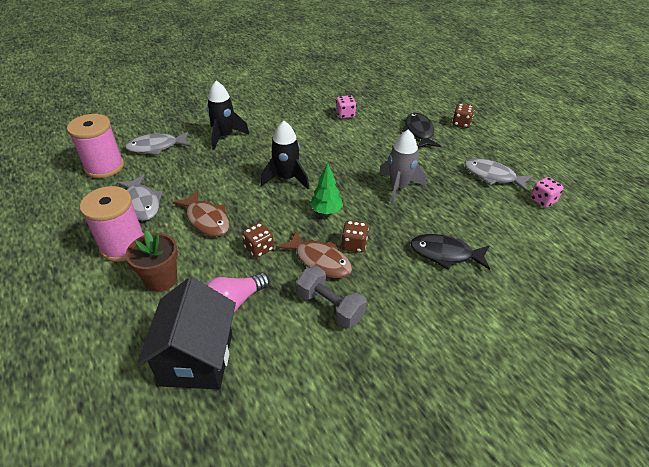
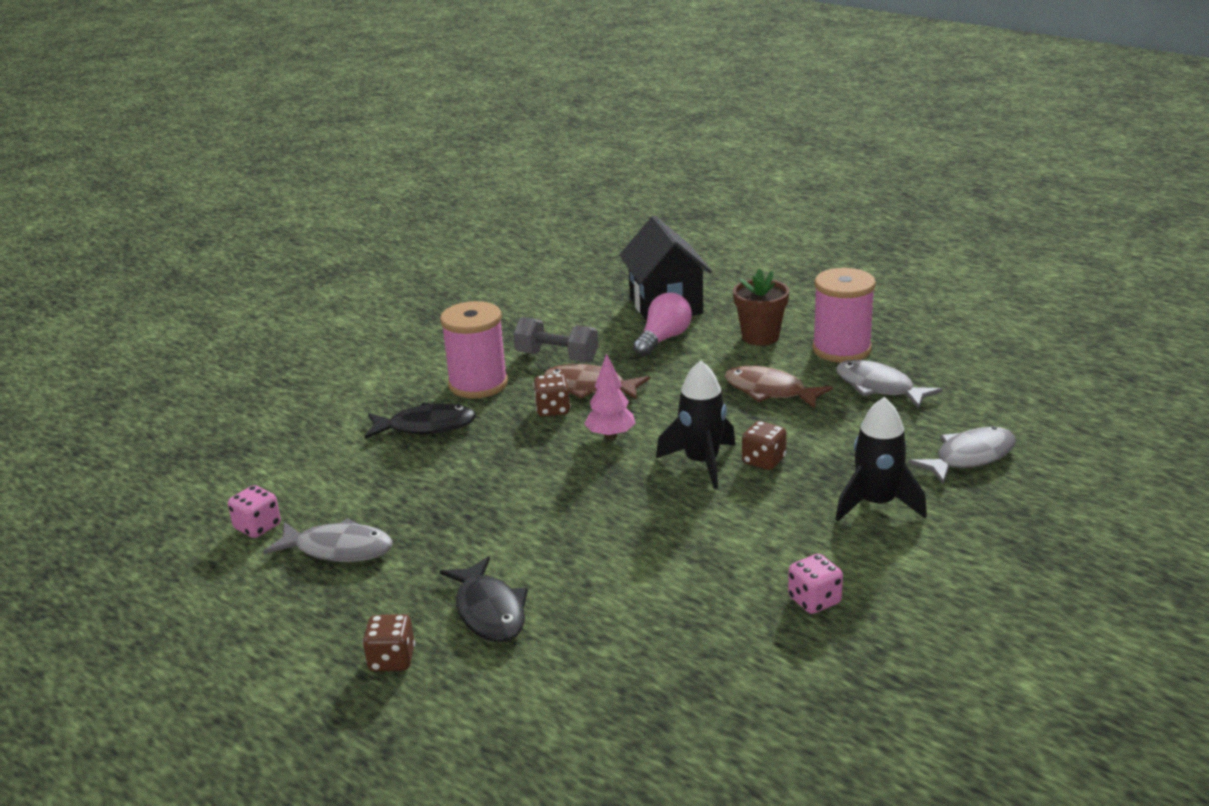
camera: 165 degrees right, 15 degrees down
pink spool [67,114,124,178] -> pink spool moved to [440,301,508,399]
brown dice [242,223,274,258] -> brown dice moved to [742,421,787,470]
green tree [310,163,343,214] -> pink tree [585,353,636,440]
pink dice [336,95,356,119] -> pink dice moved to [788,554,843,614]
grey rocket [379,129,426,205] -> none

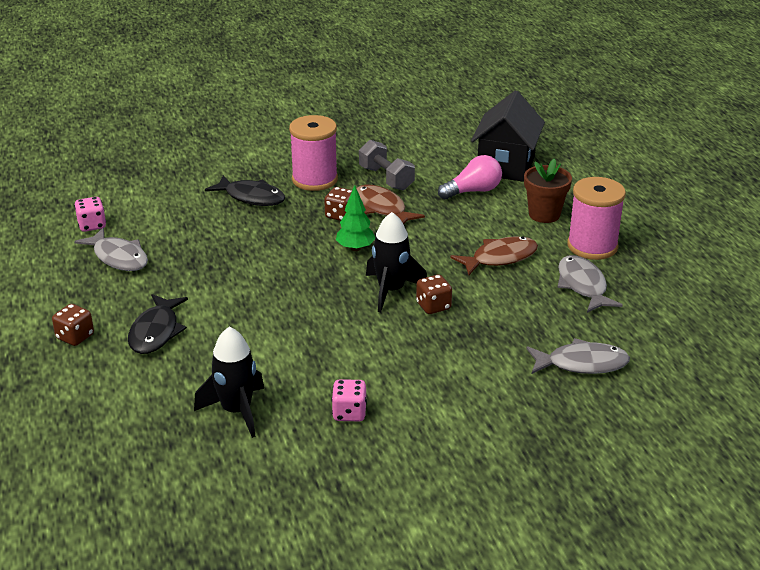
camera: 30 degrees right, 5 degrees up
pink tree [585,353,636,440] -> green tree [336,185,375,251]
brown fish [725,366,833,409] -> brown fish turned 90 degrees clockwise [450,237,538,275]
black rocket [836,397,927,521] -> black rocket moved to [194,327,264,438]

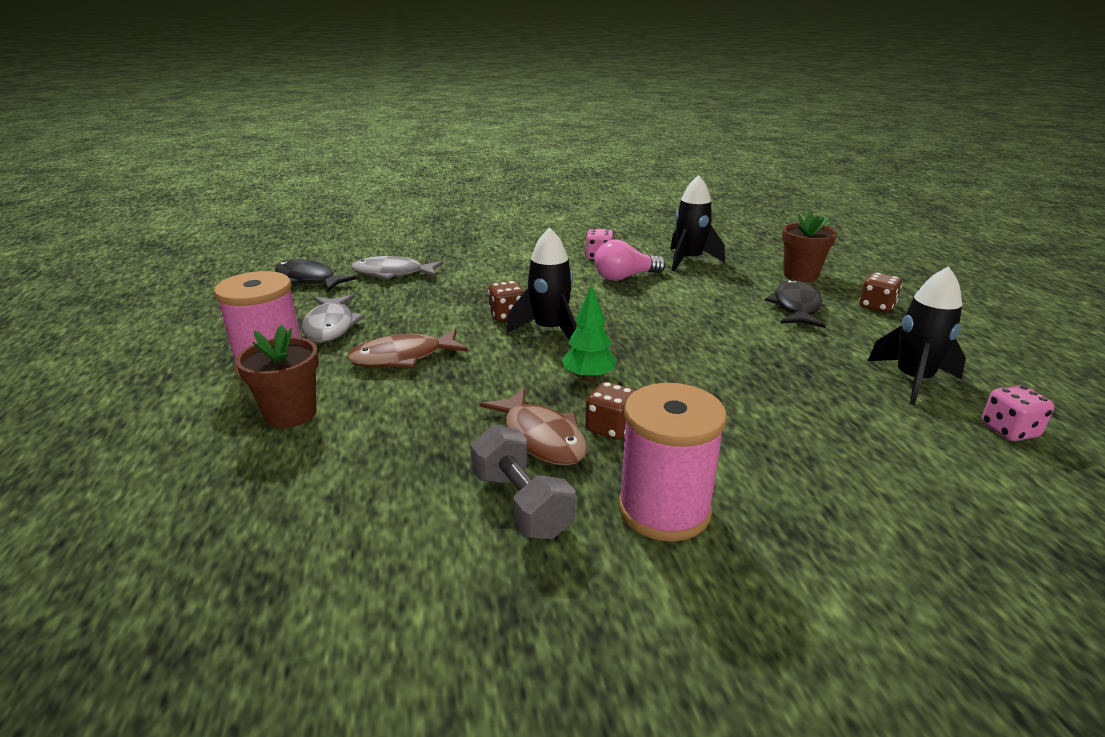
camera: 175 degrees left, 5 degrees down
grey fish [74,228,148,271] -> black rocket [868,266,966,405]
black fish [205,175,285,206] -> black fish moved to [275,259,357,291]
pink light bulb [438,155,502,199] -> pink light bulb moved to [595,239,666,281]
black house [471,90,545,182] -> none
none -> brown flower pot [782,211,837,282]

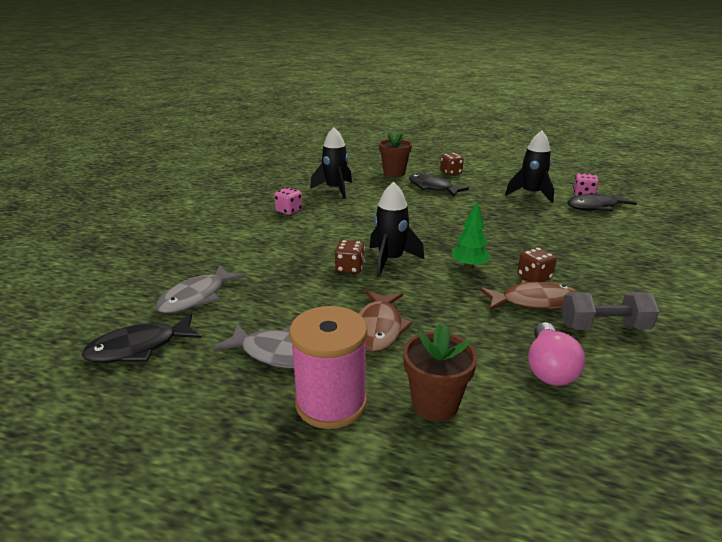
camera: 60 degrees left, 0 degrees up
pink light bulb [595,239,666,281] -> pink light bulb moved to [528,322,585,386]
pink spool [618,383,727,542] -> none
none -> black fish [567,193,637,212]

